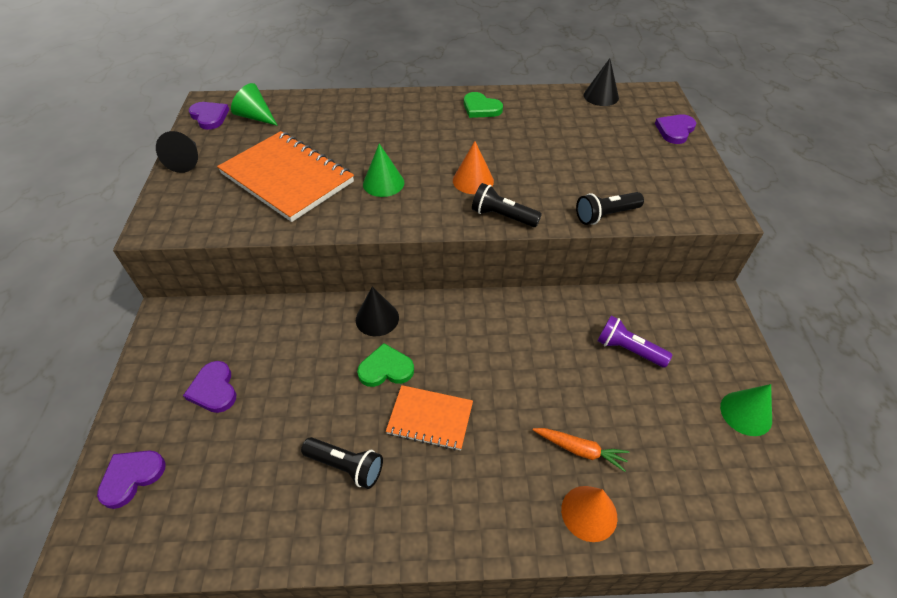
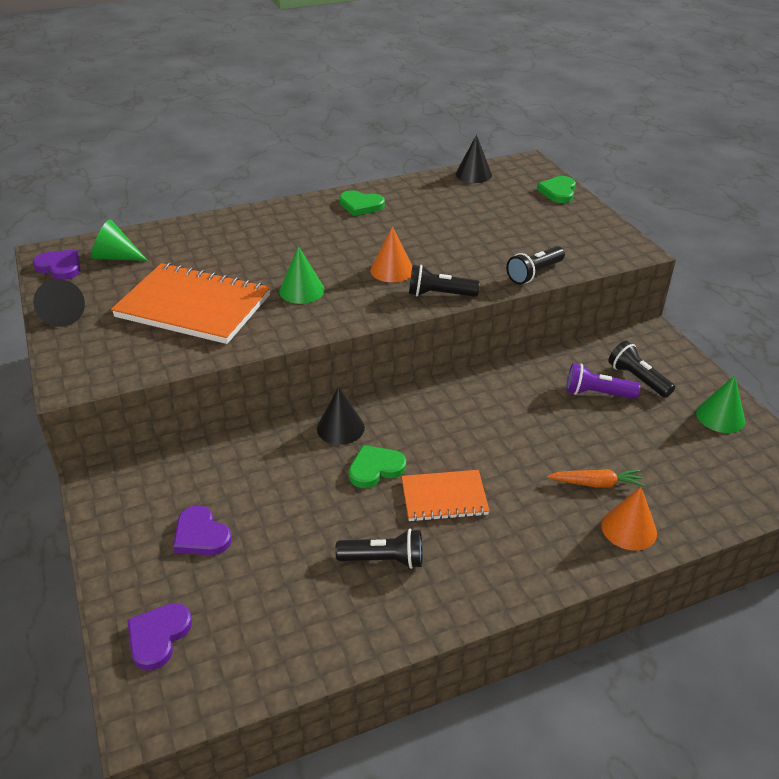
camera: 20 degrees left, 10 degrees down
purple heart [655,114,696,144] -> green heart [537,176,576,203]
none -> black flashlight [608,341,675,398]

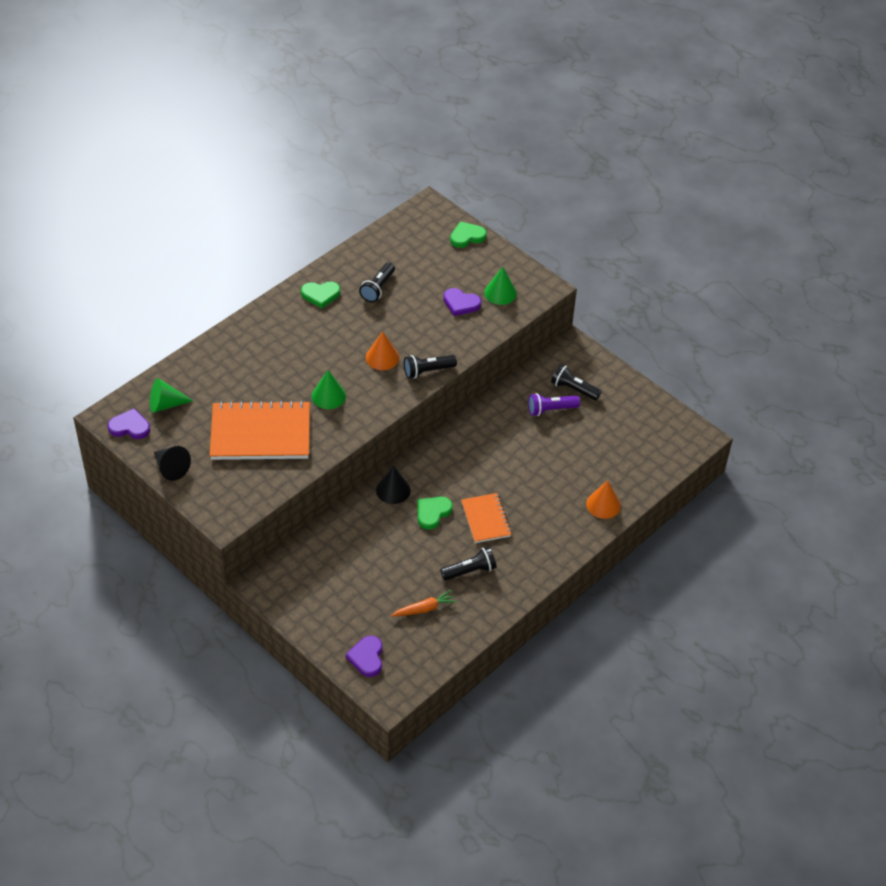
camera: 25 degrees left, 10 degrees up
purple heart [173,505,232,555] -> purple heart moved to [443,288,481,316]
orange notebook [401,470,490,522] -> orange notebook turned 75 degrees counterclockwise [461,493,512,543]
black cone [455,135,492,183] -> none
black flashlight [506,246,565,284] -> black flashlight moved to [359,262,395,302]
green heart [537,176,576,203] -> green heart turned 75 degrees clockwise [450,221,487,248]
orange carrot [547,469,645,487] -> orange carrot moved to [391,590,457,616]
green cone [696,375,745,433] -> green cone moved to [484,267,517,305]

